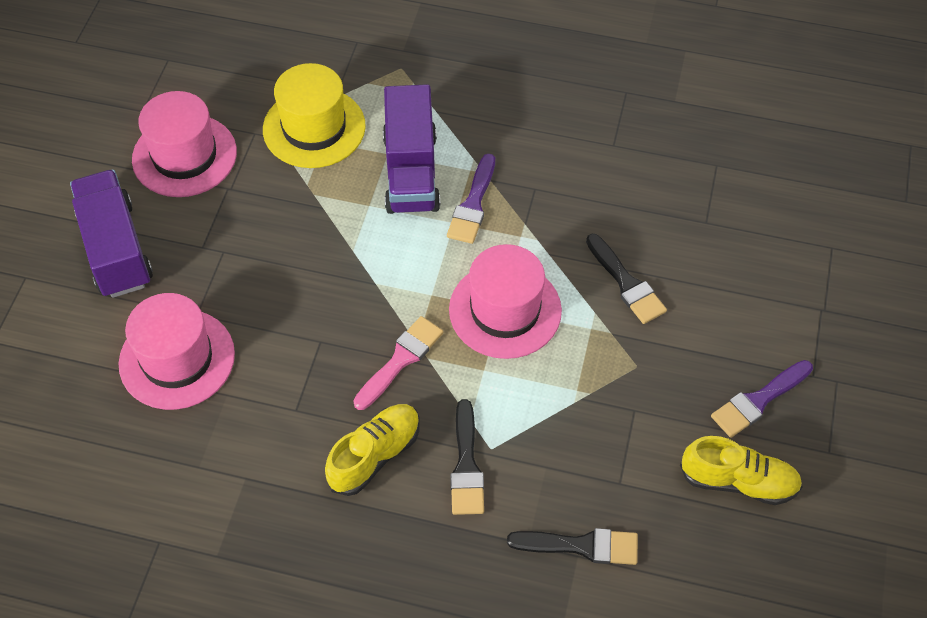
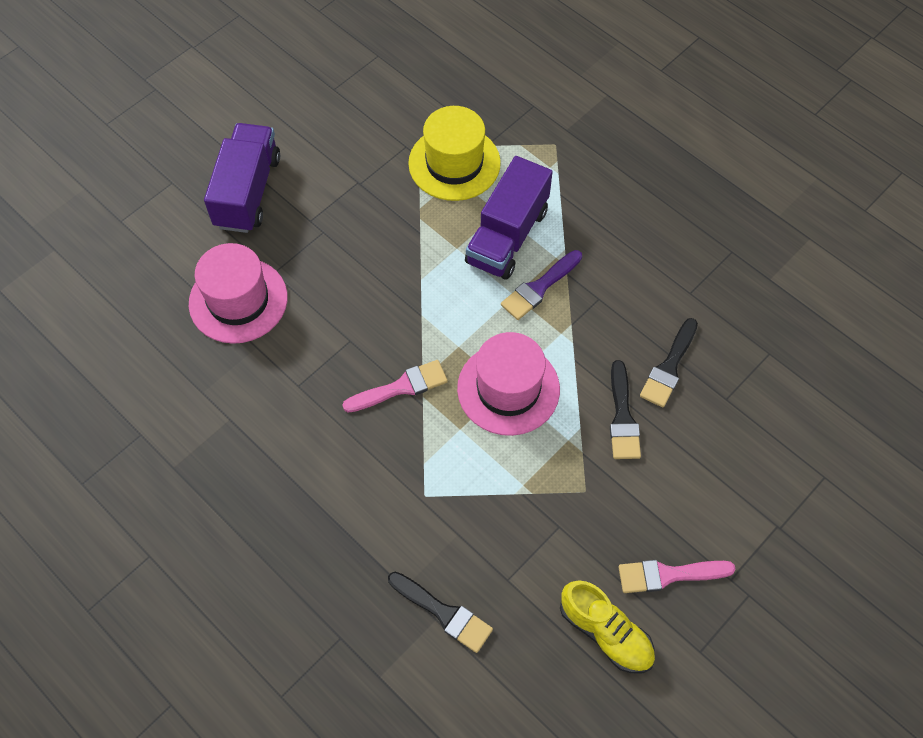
camera: 30 degrees right, 5 degrees up
pink hat [132,91,237,197] -> none
yellow shoe [325,404,420,496] -> none
black brush [450,399,484,515] -> black brush moved to [640,318,698,407]
purple brush [711,360,813,438] -> pink brush [619,560,736,593]

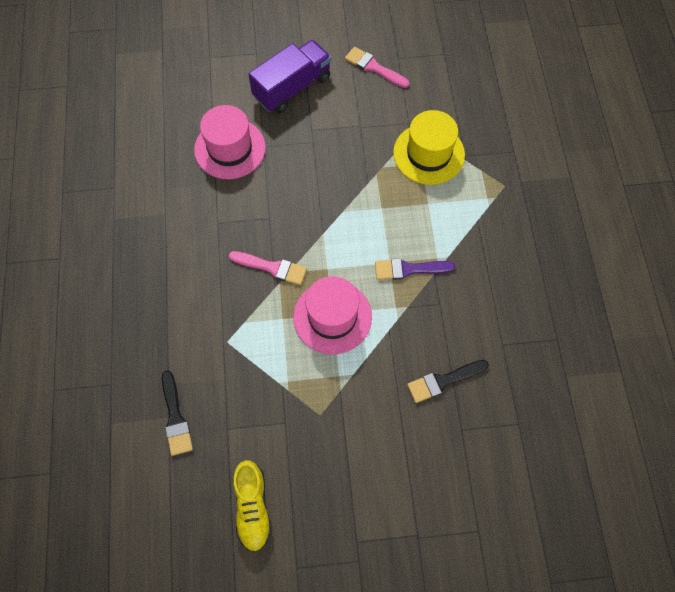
camera: 40 degrees right, 5 degrees up
purple truck [465,156,552,279] -> none
black brush [610,360,641,459] -> none
pink brush [619,560,736,593] -> pink brush moved to [345,47,409,88]

